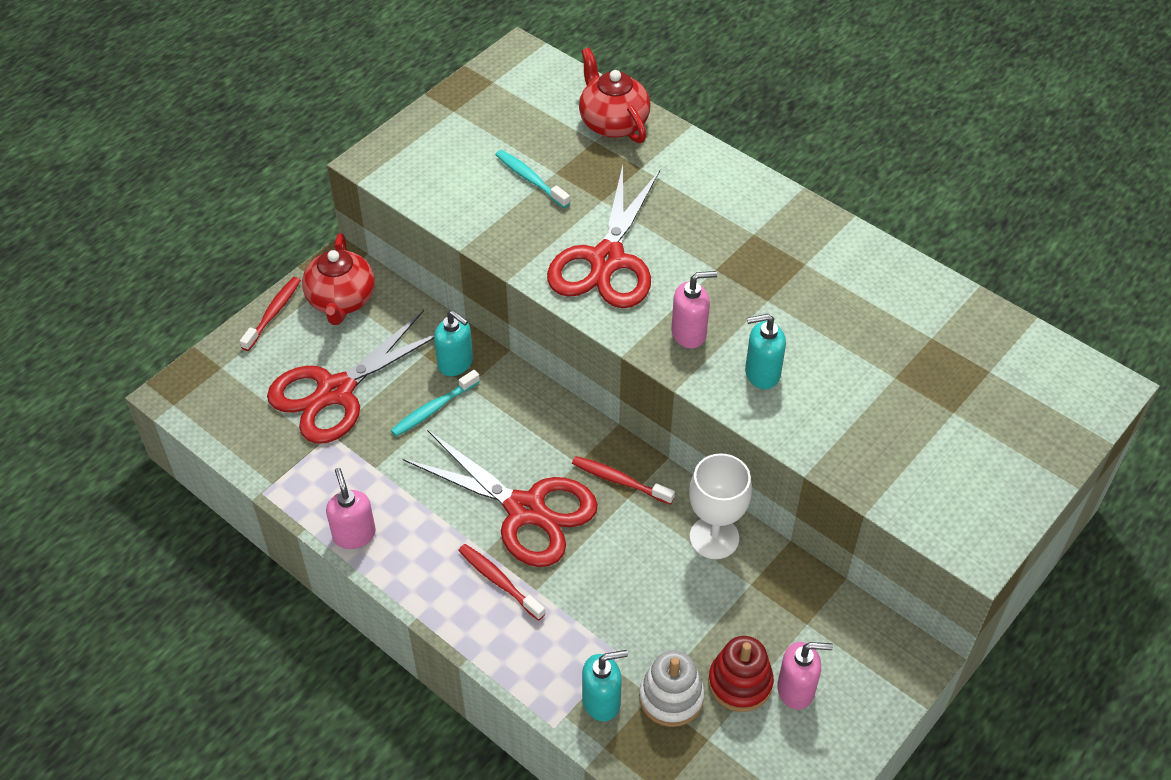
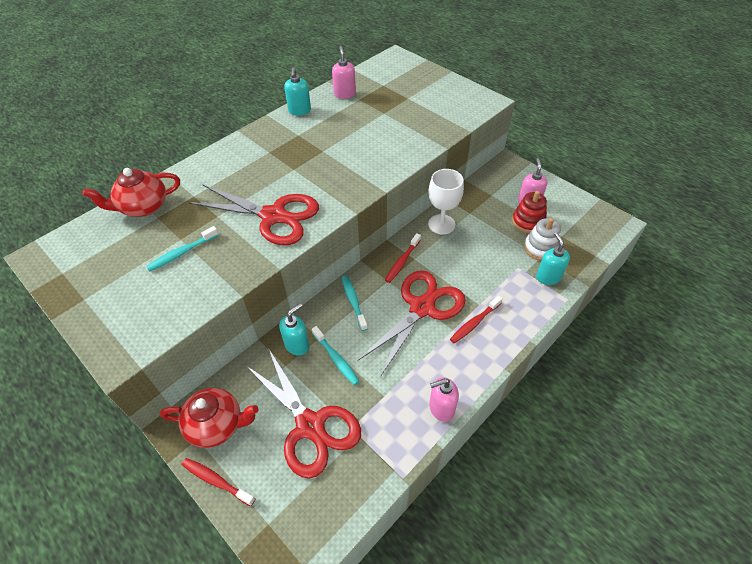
camera: 85 degrees left, 0 degrees up
pink soap dispenser [672,271,717,349] -> pink soap dispenser moved to [332,46,356,99]
turquoise soap dispenser [745,314,786,389] -> turquoise soap dispenser moved to [284,67,311,115]
none -> turquoise toothbrush [342,275,368,331]

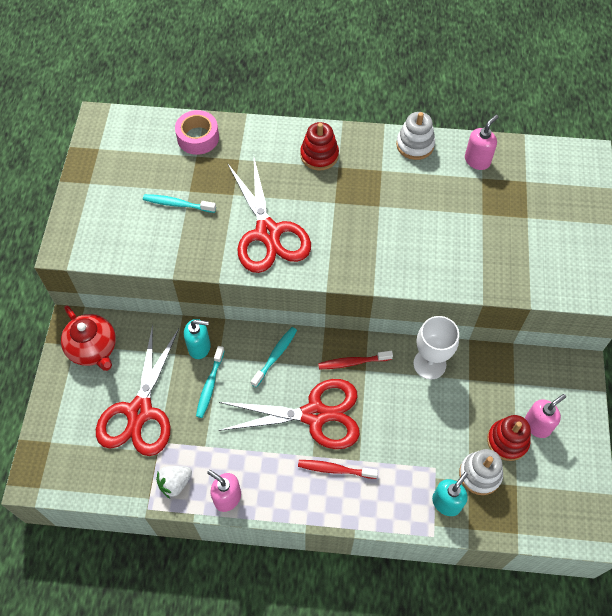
camera: 50 degrees right, 10 degrees up
red teapot [83,168,180,217] -> pink tape [175,110,219,155]
red toothbrush [182,458,255,506] -> none
turquoise soap dispenser [284,67,311,115] -> white stacking toy [396,112,435,160]
none -> white strawberry [156,466,192,498]
none -> red stacking toy [300,122,339,170]

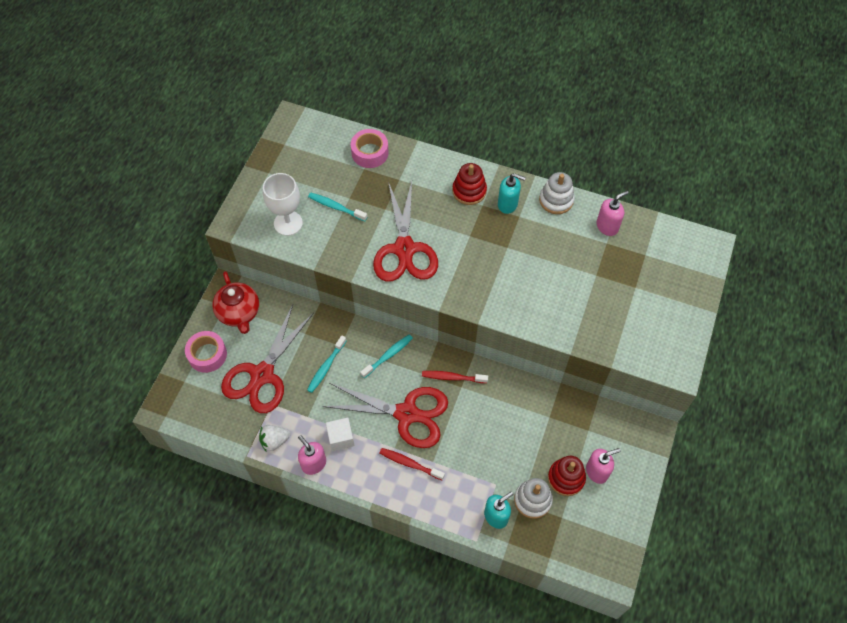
camera: 15 degrees right, 0 degrees up
turquoise soap dispenser [184,319,211,359] -> turquoise soap dispenser moved to [498,173,526,214]
white goblet [413,316,459,379] -> white goblet moved to [263,173,303,236]
none -> pink tape [185,331,227,373]
none -> white cube [326,418,354,451]

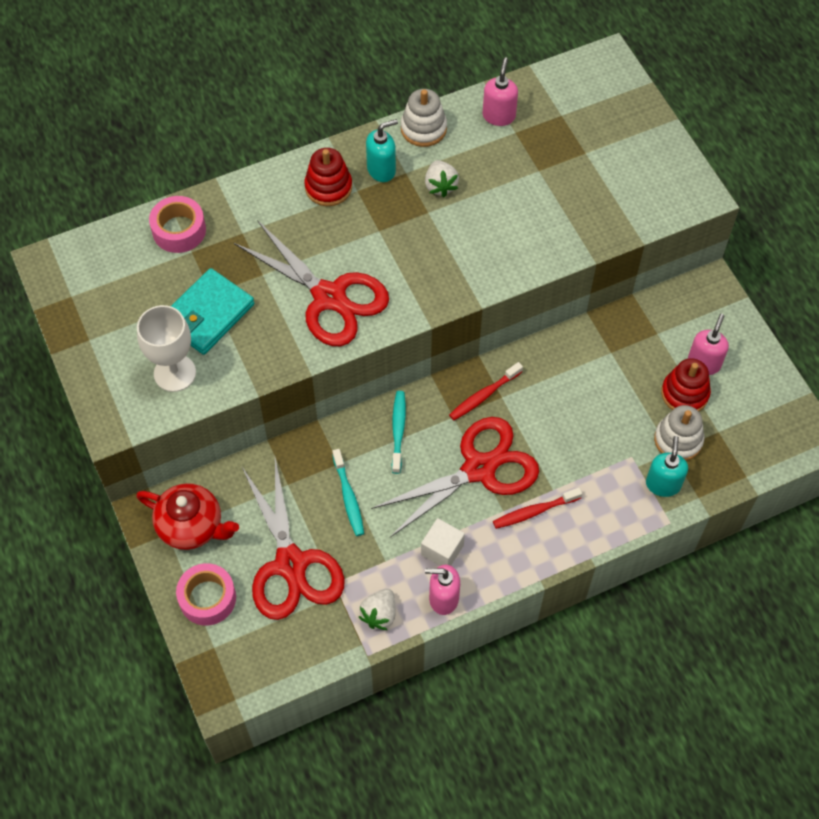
camera: 45 degrees left, 0 degrees up
turquoise toothbrush [308,193,367,221] -> turquoise wallet [171,268,254,355]
none -> white strawberry [425,160,459,197]

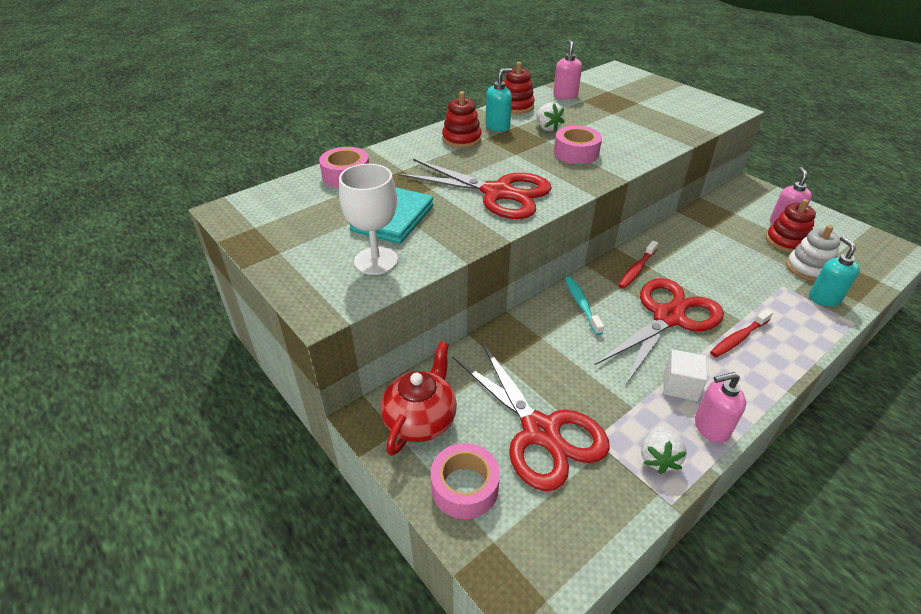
camera: 15 degrees left, 20 degrees down
red teapot [136,483,239,550] -> red teapot turned 75 degrees counterclockwise [380,341,457,456]
turquoise toothbrush [332,449,364,536] -> none
white stacking toy [401,89,447,147] -> red stacking toy [504,62,535,114]
none -> pink tape [554,126,602,164]

